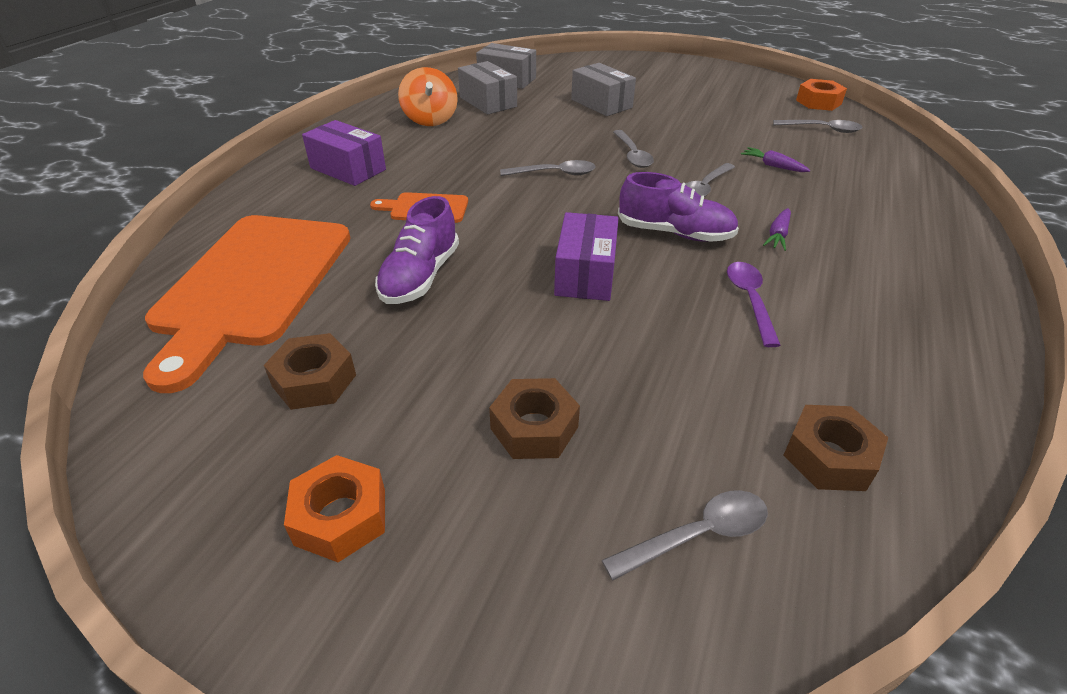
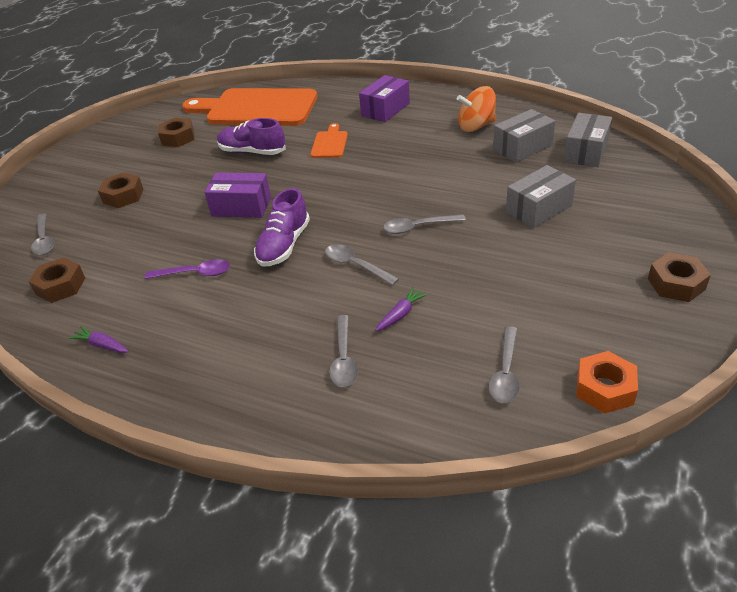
camera: 95 degrees right, 0 degrees up
orange nut [284,455,385,562] -> none
grey spoon [500,160,596,176] -> grey spoon moved to [329,315,358,387]
purple carrot [763,208,791,251] -> purple carrot moved to [68,326,129,353]
none -> brown nut [648,252,711,302]

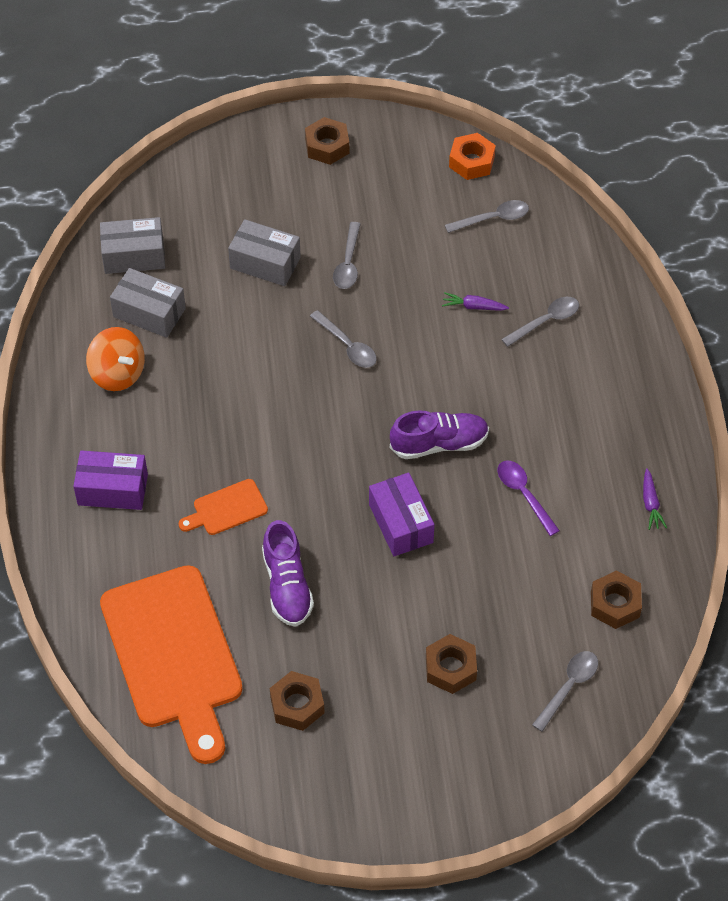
camera: 125 degrees left, 15 degrees up
grey spoon [325,244,399,285] -> grey spoon moved to [333,222,361,289]

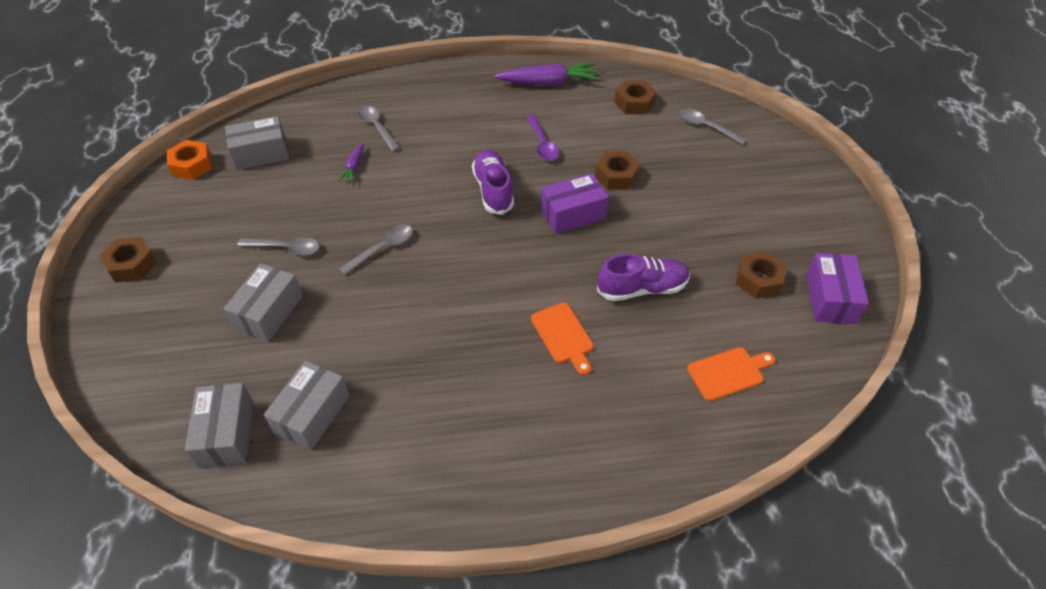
camera: 90 degrees left, 5 degrees down
purple box [73,450,148,510] -> purple box moved to [806,253,869,324]
orange spinning top [86,327,145,391] -> none
orange cutting board [100,565,243,764] -> orange cutting board [687,347,775,401], size x0.43
brown nut [426,634,477,694] -> brown nut moved to [595,151,640,190]
grey spoon [445,200,529,233] -> grey box [225,116,289,170]
purple spoon [497,461,560,536] -> purple spoon turned 75 degrees counterclockwise [526,115,559,161]
purple carrot [643,468,667,530] -> purple carrot [494,63,600,86], size x2.01

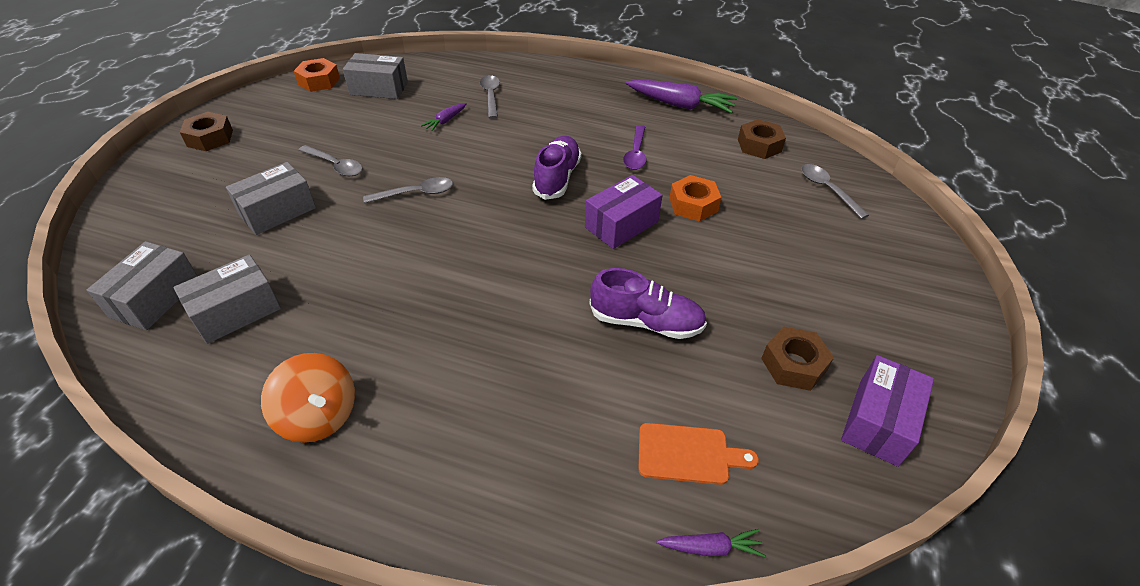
camera: 25 degrees right, 5 degrees down
orange cutting board [531,303,594,375] -> none
purple box [541,173,609,234] -> purple box turned 45 degrees counterclockwise [585,175,663,249]
brown nut [595,151,640,190] -> orange nut [669,175,722,221]
none -> orange spinning top [261,353,355,443]
none -> purple carrot [656,529,765,557]

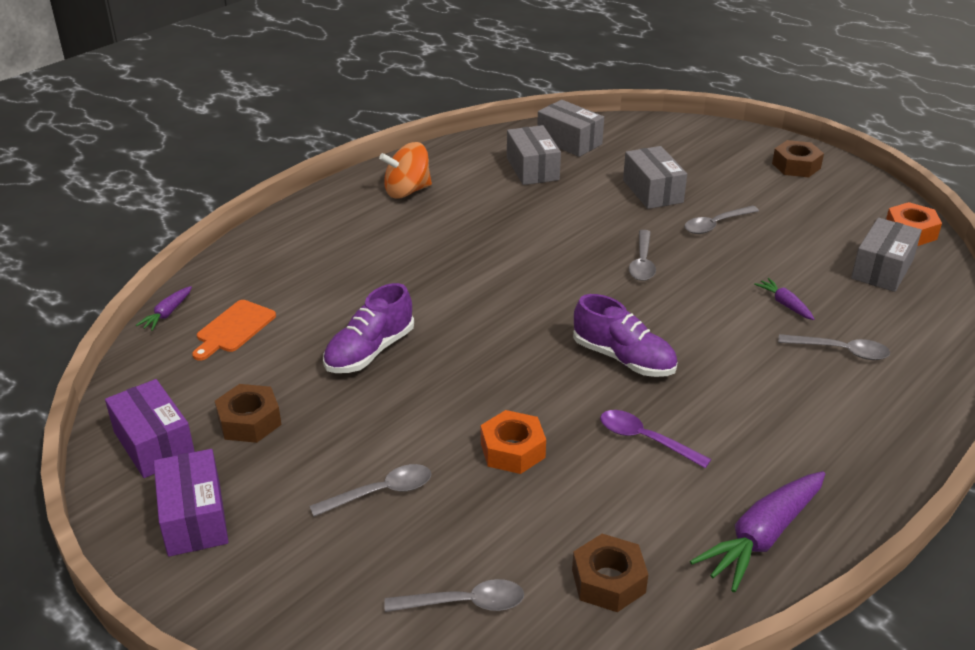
camera: 115 degrees right, 10 degrees down
purple box [585,175,663,249] -> purple box moved to [154,449,229,557]
none -> grey spoon [309,464,432,517]

